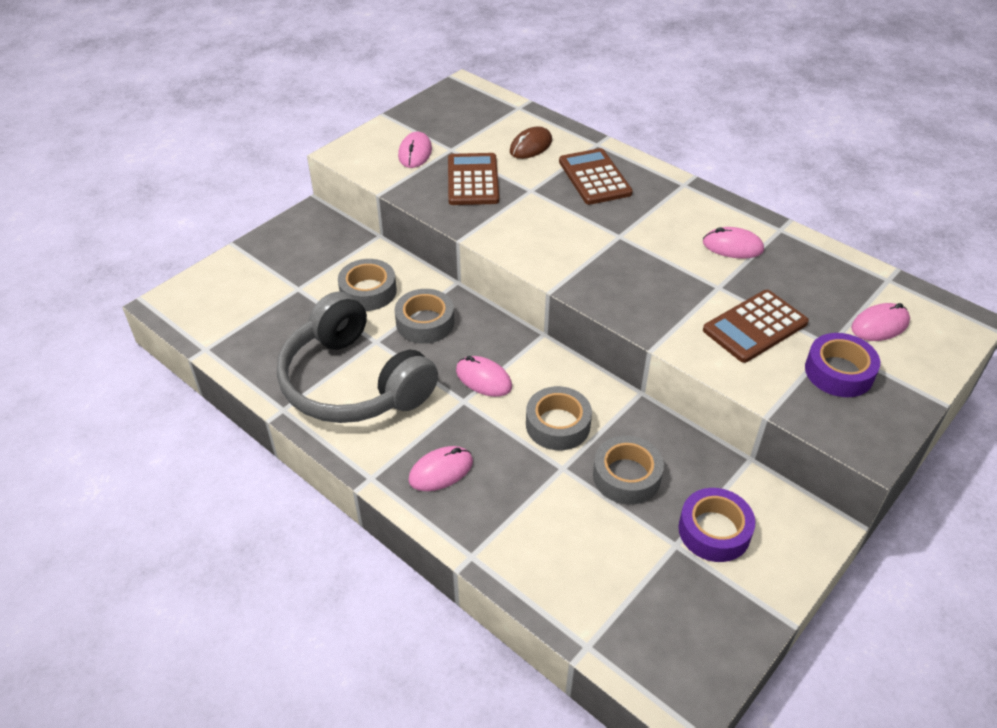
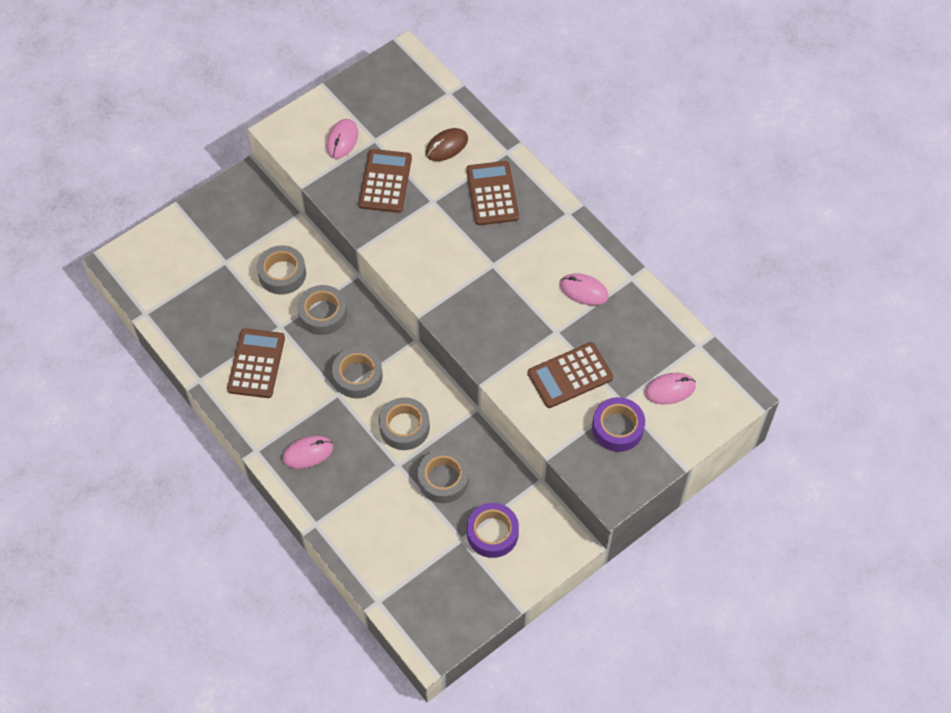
camera: 10 degrees right, 15 degrees up
grey headphones [277,292,438,423] -> brown calculator [227,328,285,398]
pink mouse [456,356,512,397] -> grey tape [332,347,383,399]

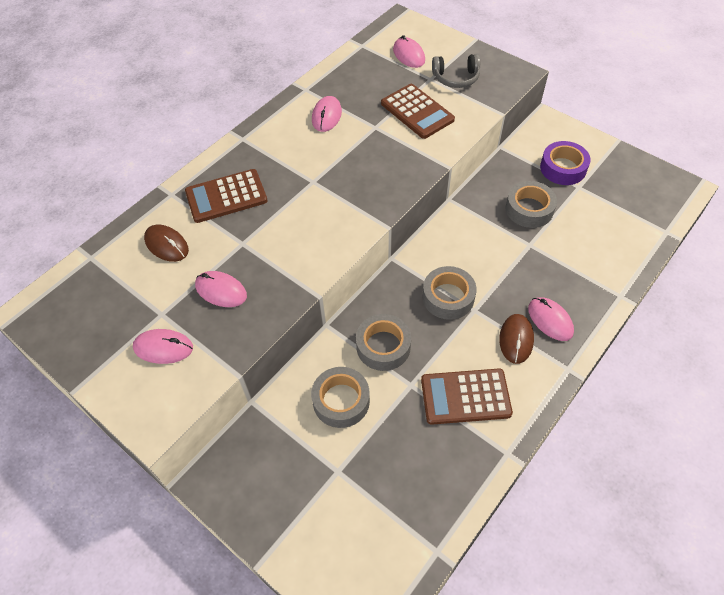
camera: 100 degrees left, 5 degrees down
brown calculator [359,149,412,213] -> pink mouse [195,271,247,307]
grey tape [379,398,430,450] -> none
purple tape [592,397,645,452] -> grey headphones [432,54,480,88]
none -> brown mouse [499,314,534,364]

